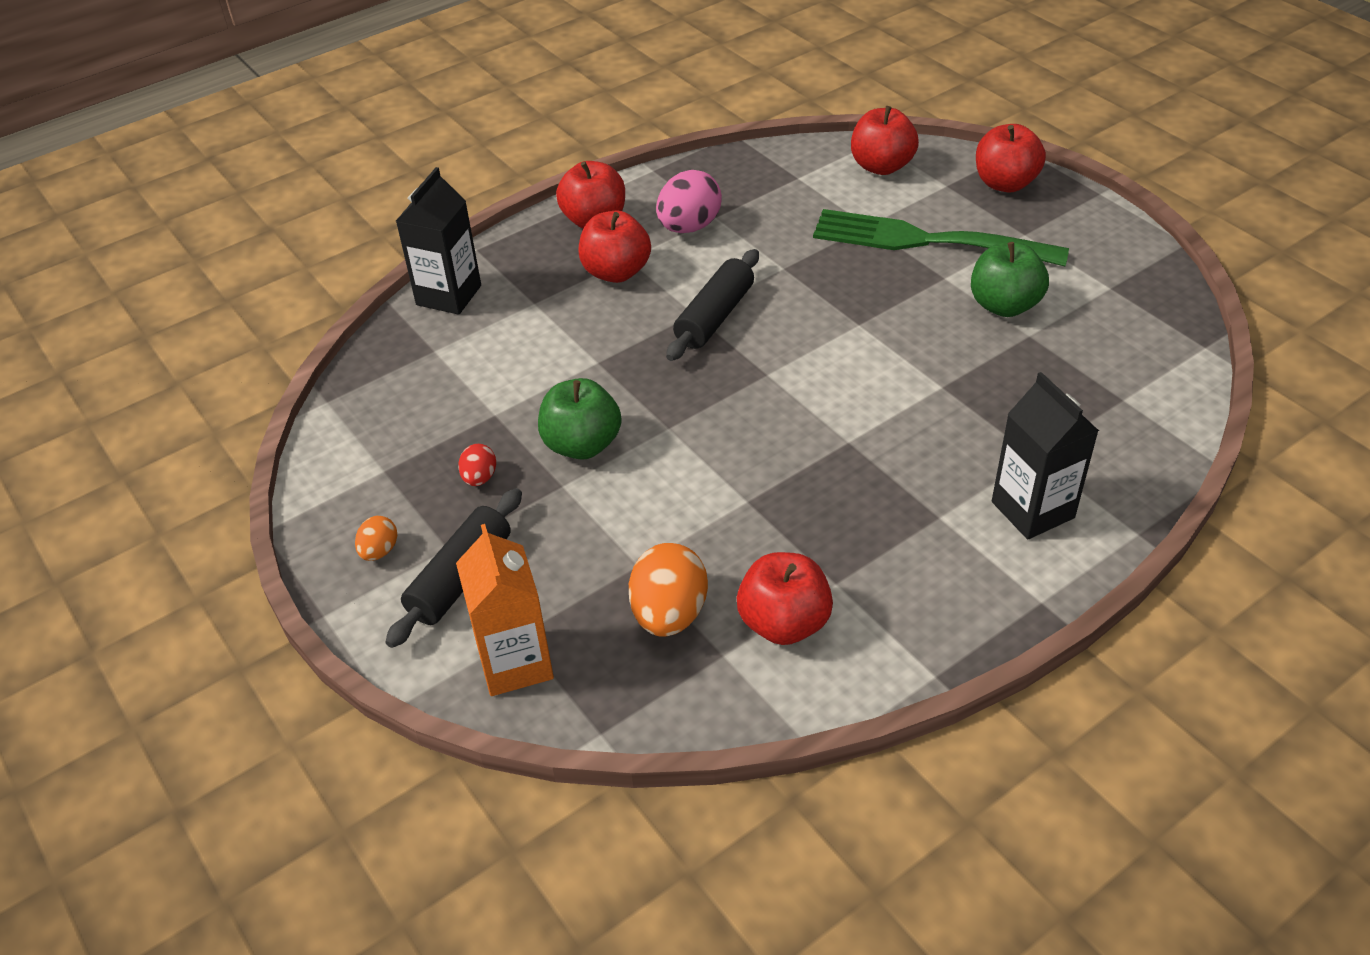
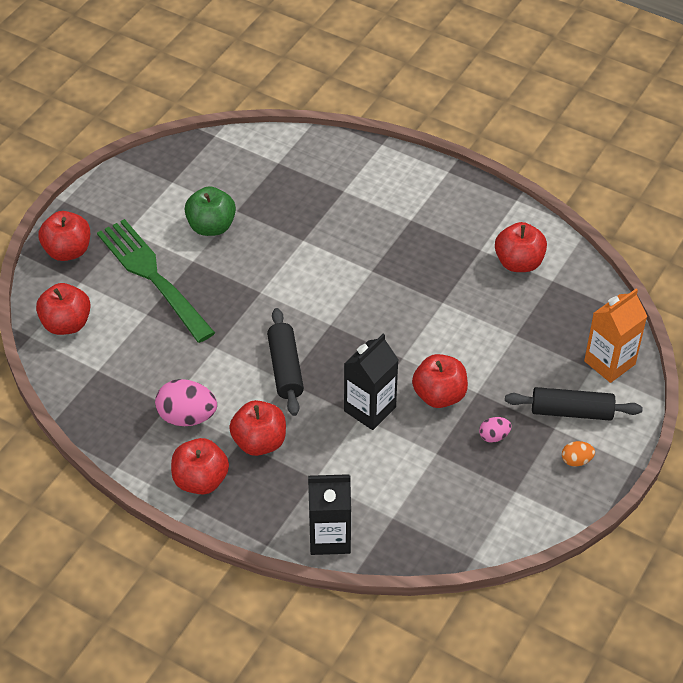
camera: 115 degrees left, 5 degrees up
red egg [458,444,496,486] -> pink egg [479,417,512,443]
green apple [538,378,622,460] -> red apple [412,354,468,408]
orange egg [629,543,708,637] -> none
black rolling pin [666,249,759,361] -> black rolling pin turned 75 degrees clockwise [267,308,304,416]
green fork [813,209,1069,266] -> green fork turned 150 degrees clockwise [97,219,215,343]
black carton [992,372,1099,539] -> black carton moved to [344,334,399,430]

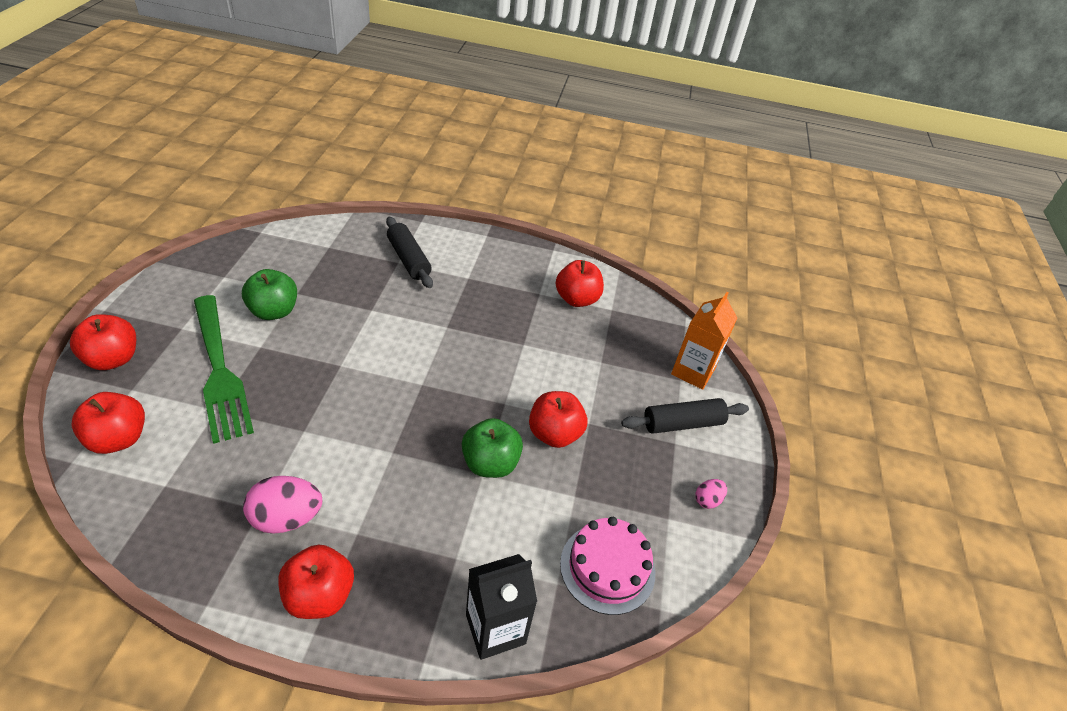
camera: 25 degrees left, 5 degrees down
green fork [97,219,215,343] -> green fork turned 150 degrees counterclockwise [194,295,254,444]
red apple [229,400,286,456] -> none
black rolling pin [267,308,304,416] -> black rolling pin moved to [386,217,433,288]
black carton [344,334,399,430] -> green apple [462,418,523,478]
pink egg [479,417,512,443] -> pink egg moved to [695,479,727,509]
orange egg [562,441,595,467] -> none
none -> pink cake [560,517,655,615]

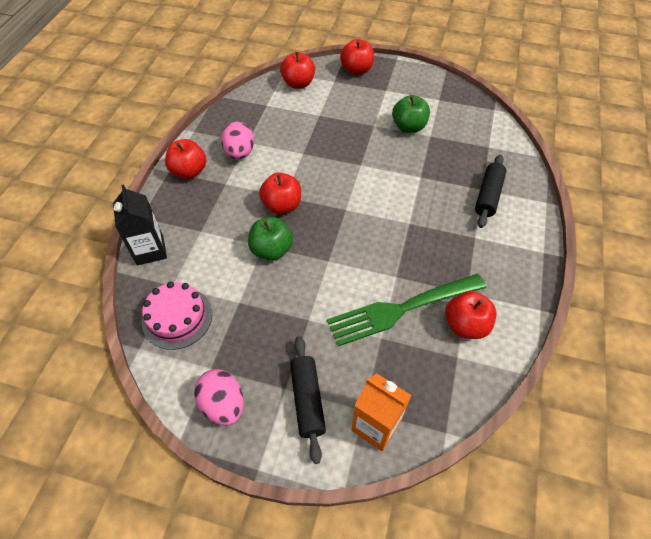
camera: 100 degrees right, 10 degrees up
green fork [194,295,254,444] -> green fork moved to [327,274,486,346]
black rolling pin [386,217,433,288] -> black rolling pin turned 45 degrees counterclockwise [475,155,506,228]
red apple [529,391,587,448] -> red apple moved to [259,173,301,214]
pink egg [695,479,727,509] -> pink egg [194,369,244,426], size x1.90

